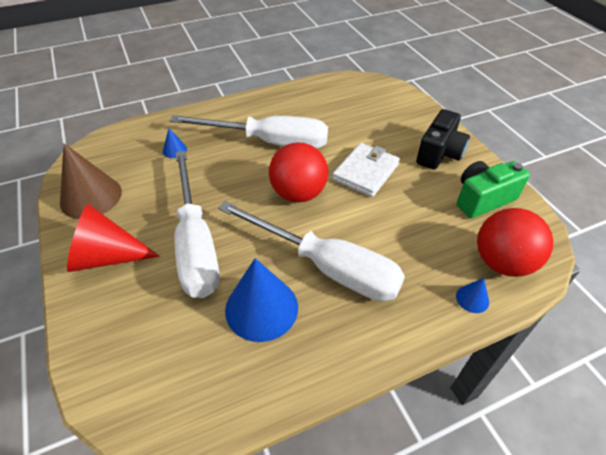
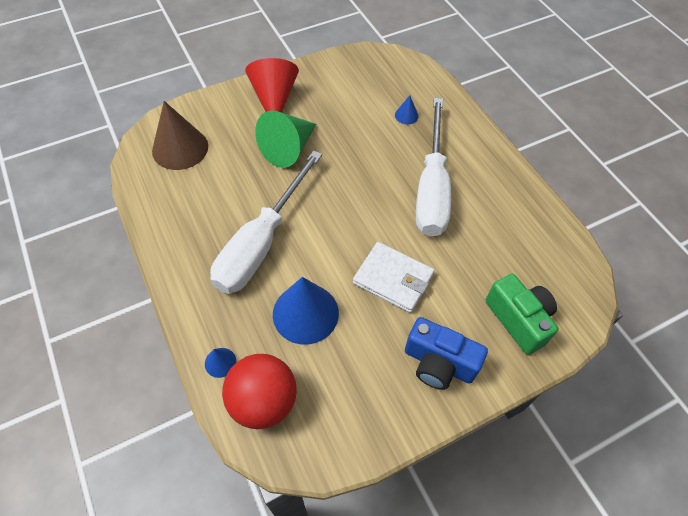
camera: 85 degrees right, 10 degrees up
brown cone [60,143,122,219] -> brown cone moved to [152,101,208,170]
white screwdriver [175,151,220,298] -> green cone [255,110,316,168]
blue cone [225,258,298,342] -> blue cone moved to [273,277,339,345]
red ball [269,142,328,202] -> none
black camera [416,109,470,170] -> blue camera [405,317,488,390]
green camera [456,161,530,218] -> green camera moved to [485,274,558,355]

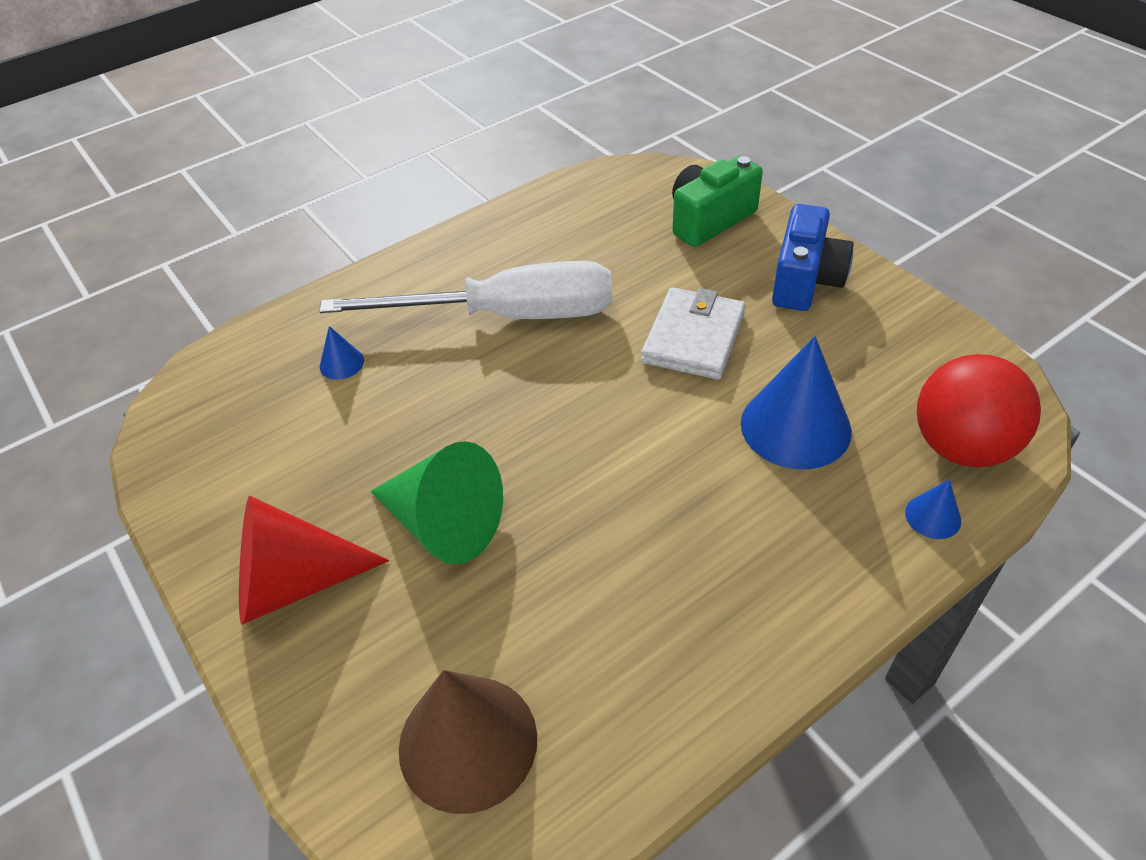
camera: 95 degrees left, 10 degrees down
white screwdriver [210,150,322,294] -> none

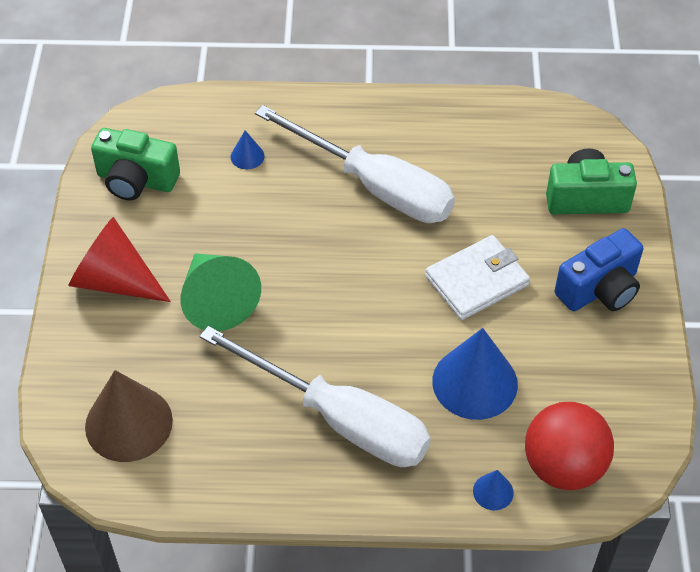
camera: 35 degrees right, 5 degrees up
none -> green camera [91,128,180,200]
none -> white screwdriver [200,326,431,467]

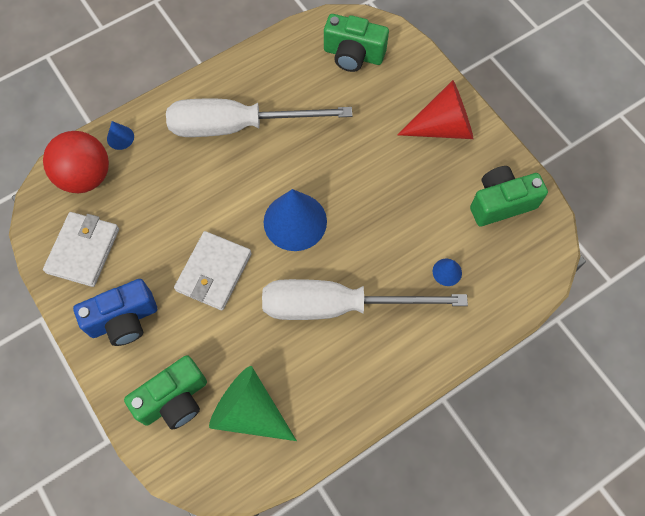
camera: 145 degrees right, 15 degrees up
brown cone [85,370,173,462] -> green camera [324,14,389,72]
green cone [181,253,261,331] -> green cone moved to [209,366,297,441]
blue cone [432,328,518,420] -> blue cone moved to [264,189,327,251]
blue camera [555,228,643,311] -> blue camera turned 135 degrees counterclockwise [73,279,157,346]
none -> white wallet [43,212,119,287]

